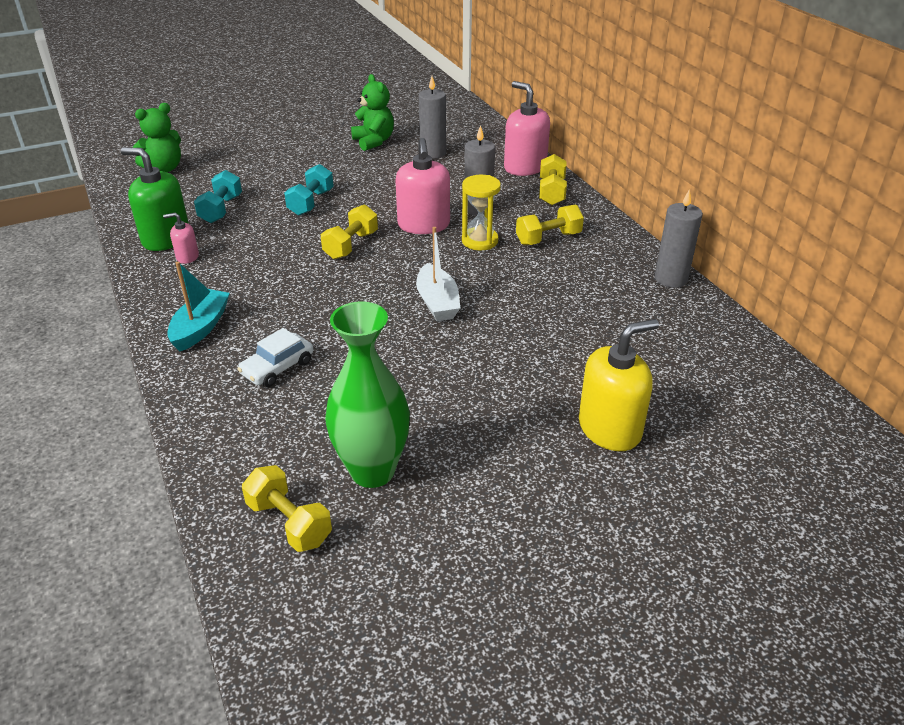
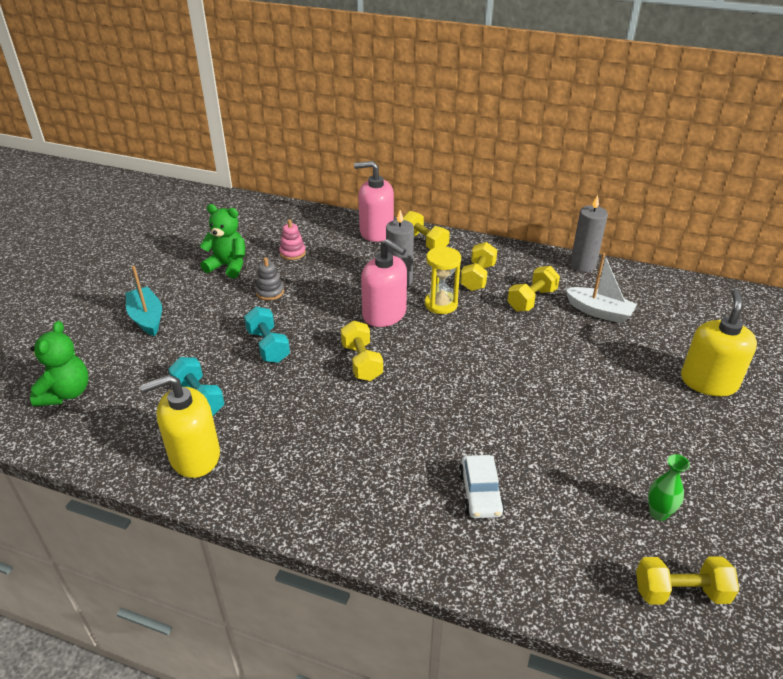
camera: 45 degrees left, 0 degrees up
green soap dispenser [121,147,189,251] -> yellow soap dispenser [140,374,220,478]
pink soap dispenser [163,212,199,264] -> none
turquoise boat [167,262,230,352] -> turquoise boat moved to [125,266,162,336]
green vase [325,302,410,488] -> green vase [648,454,690,521], size x0.46
white boat [416,227,460,321] -> white boat moved to [565,253,637,323]
grey candle [419,76,446,159] -> pink stacking toy [279,220,306,260]
none -> grey stacking toy [255,258,284,301]
none -> yellow dumbbell [507,266,560,312]

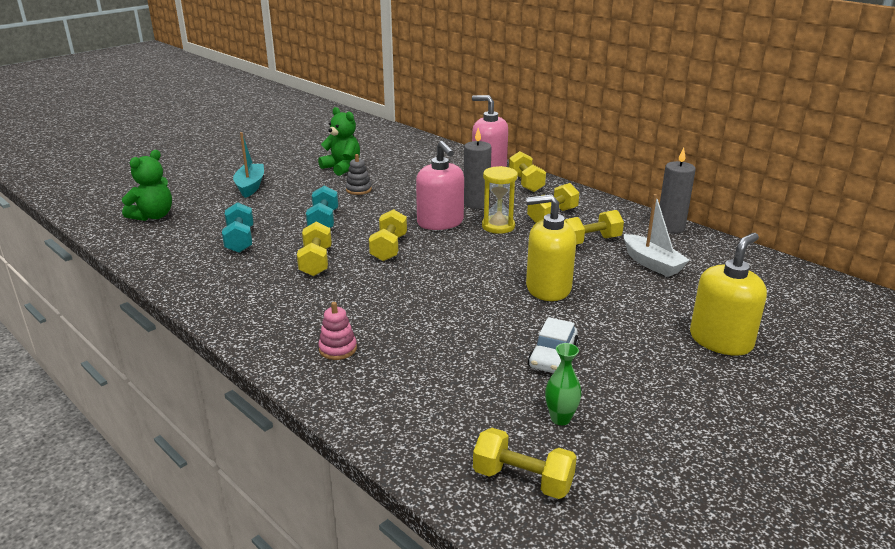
camera: 25 degrees right, 10 degrees down
yellow soap dispenser [140,374,220,478] -> yellow soap dispenser moved to [526,194,576,301]
pink stacking toy [279,220,306,260] -> pink stacking toy moved to [318,302,357,360]
white car [459,455,505,518] -> white car moved to [528,317,579,373]
none -> yellow dumbbell [297,222,332,276]

